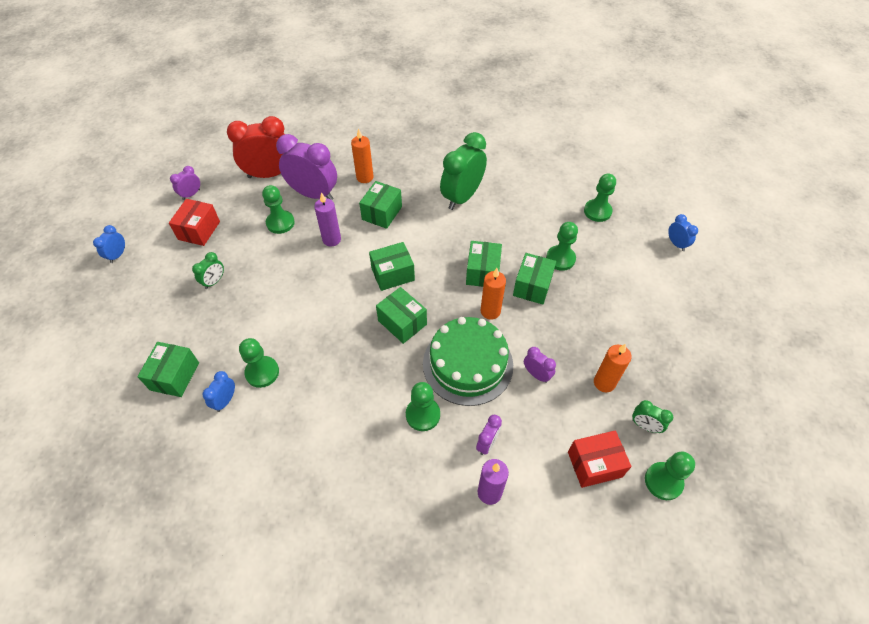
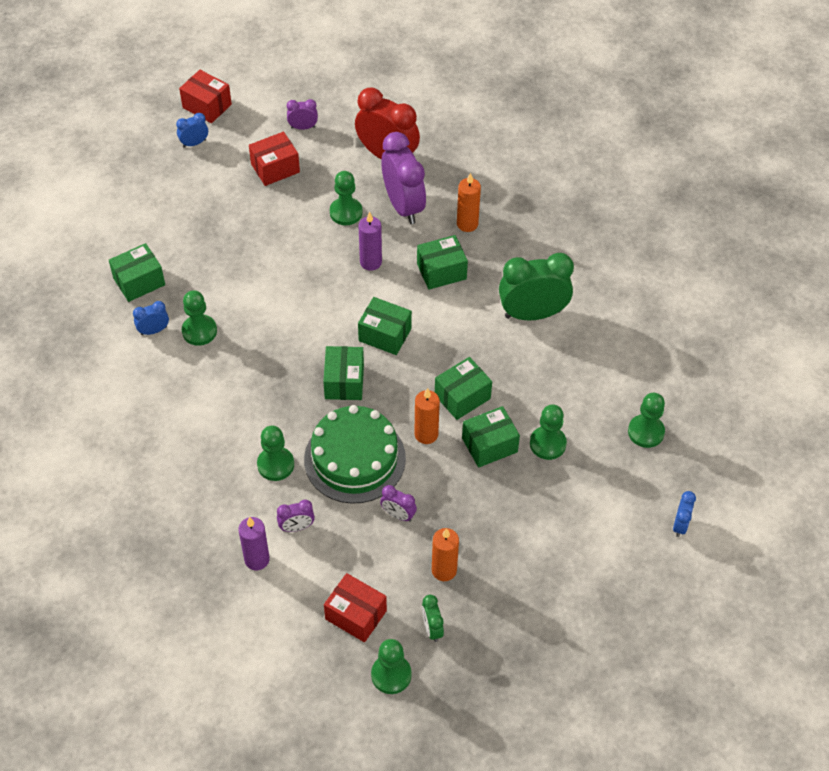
camera: 45 degrees right, 0 degrees up
green clock [192,252,224,289] -> none
purple clock [524,347,556,383] -> purple clock turned 120 degrees clockwise [380,485,417,522]
none -> red box [179,70,232,123]

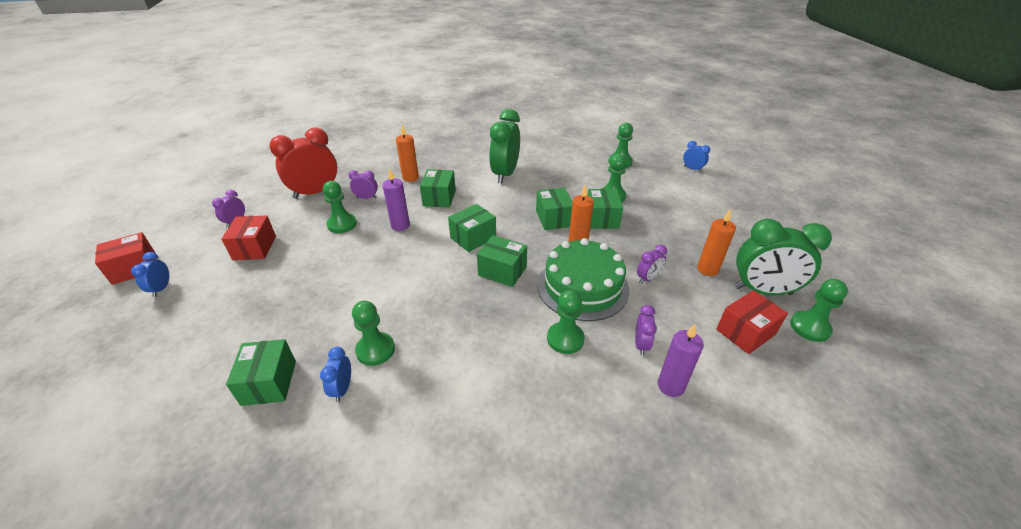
camera: 65 degrees left, 15 degrees down
purple clock [381,132,426,224] -> purple clock [349,170,378,199], size x0.47
green clock [422,595,444,642] -> green clock [735,219,832,295], size x2.14

